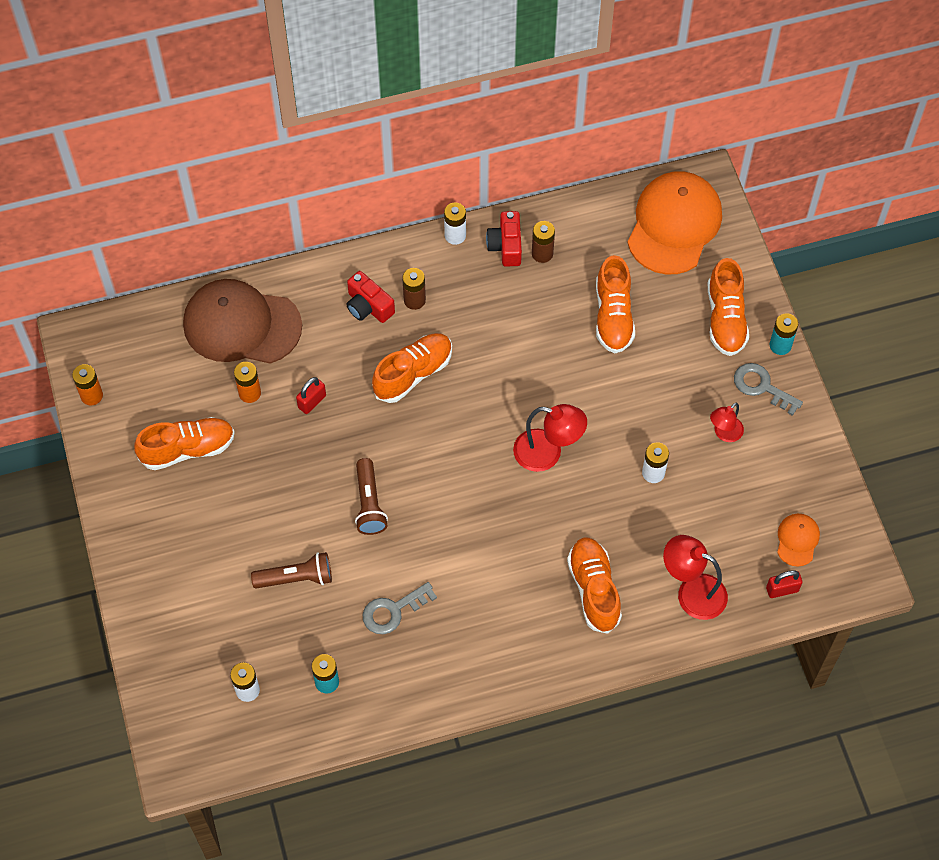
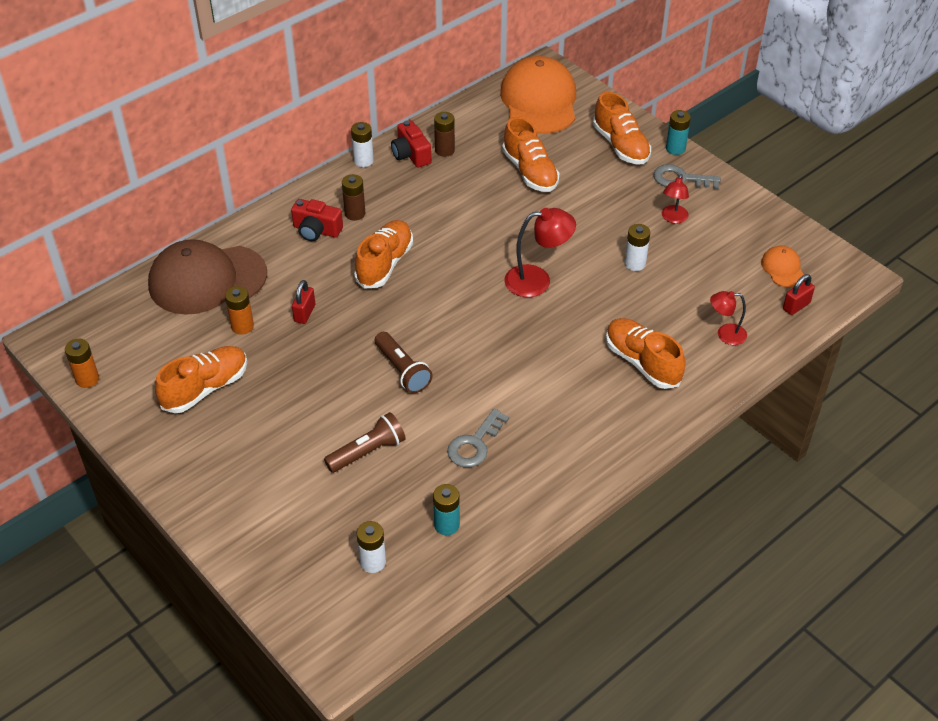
camera: 25 degrees left, 15 degrees down
red lamp [663,535,728,620] -> red lamp [710,291,747,345], size x0.62

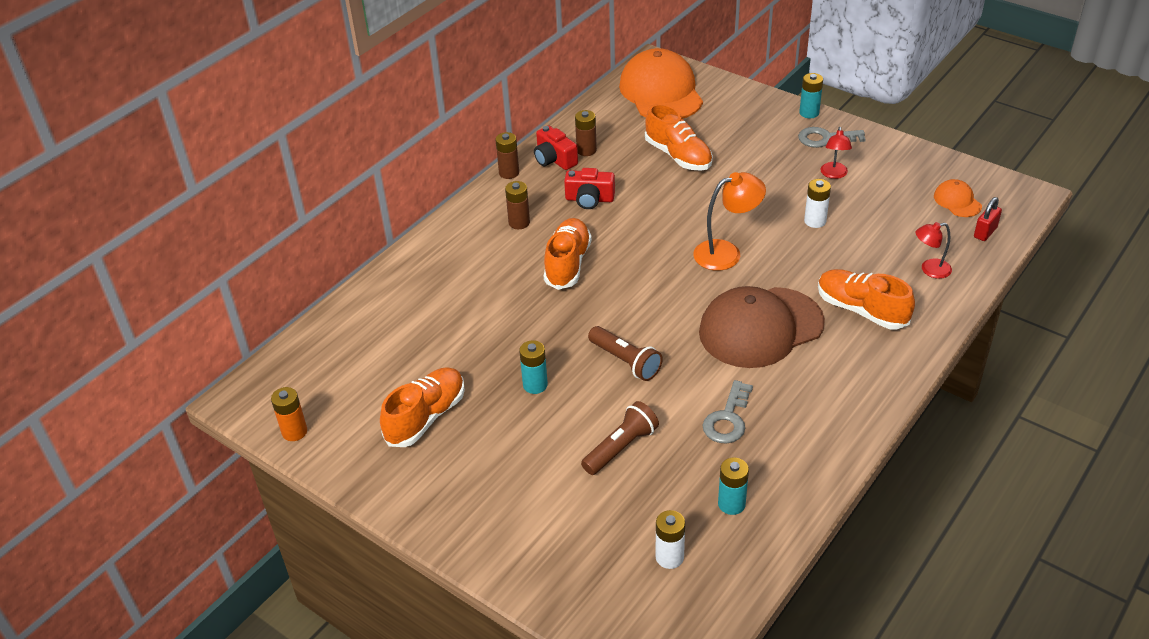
camera: 10 degrees left, 5 degrees down
brown cap [148,239,267,315] -> brown cap moved to [699,286,825,368]
orange battery [225,286,254,335] -> none
red camera [291,199,343,241] -> red camera moved to [564,168,615,209]
red padlock [292,280,315,324] -> none
white battery [351,122,374,167] -> brown battery [496,132,519,179]
red lamp [504,208,576,297] -> orange lamp [693,172,766,271]
orange shoe [593,91,651,164] -> none
none -> turquoise battery [519,340,548,394]

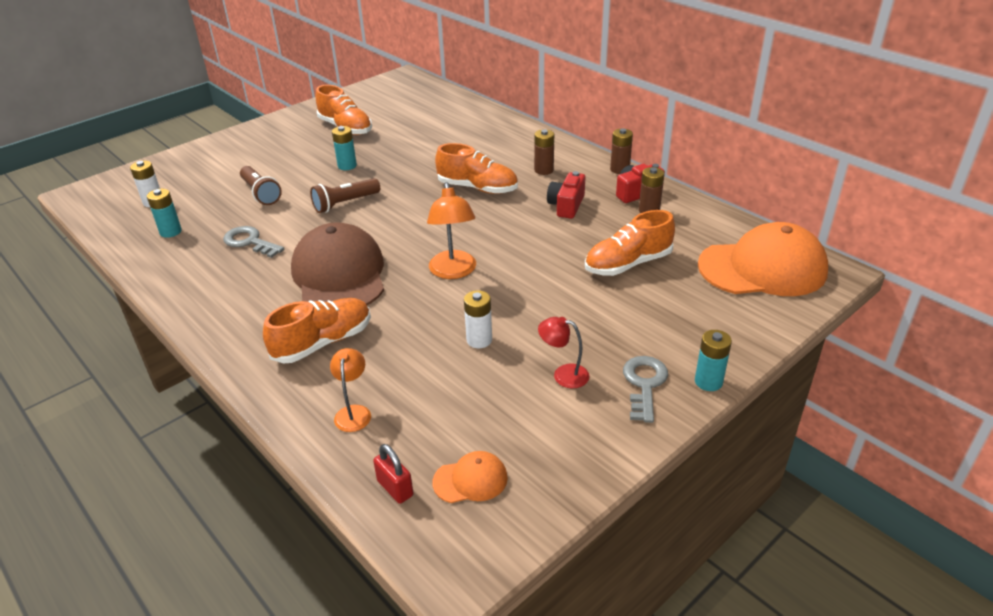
camera: 100 degrees right, 5 degrees down
orange battery [271,387,307,441] -> none
red lamp [915,222,952,279] -> orange lamp [330,348,371,432]

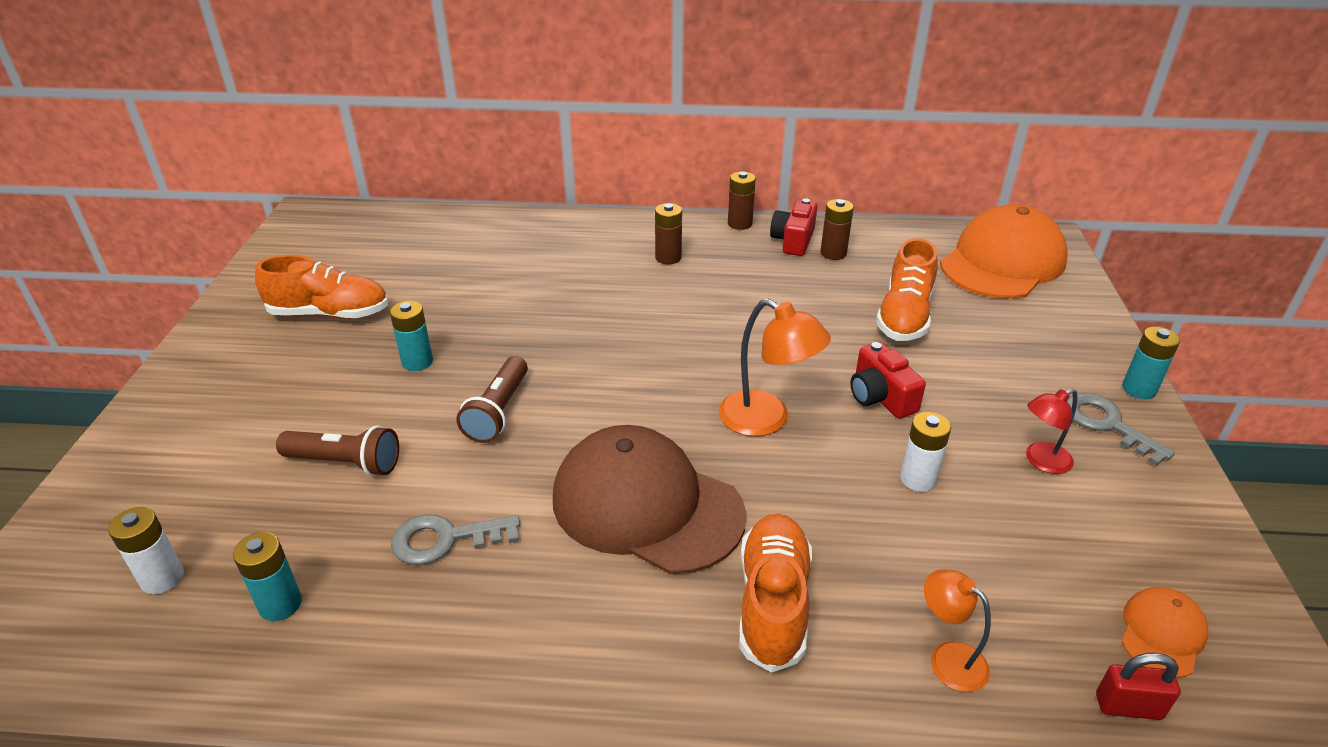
camera: 45 degrees left, 0 degrees up
orange shoe [435,143,518,194] -> none
red camera [547,171,585,219] -> red camera moved to [850,342,926,419]

